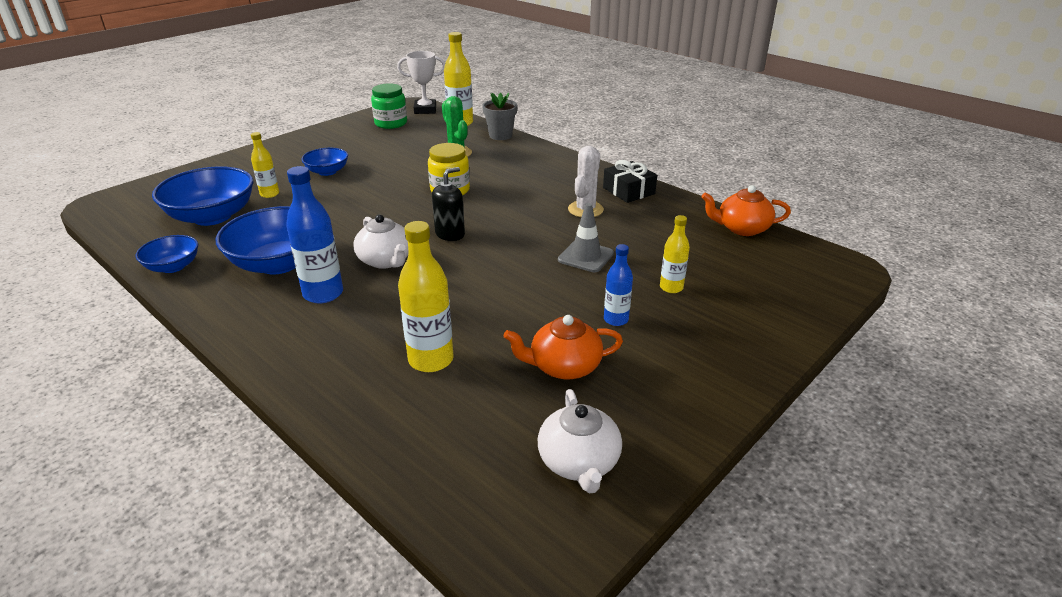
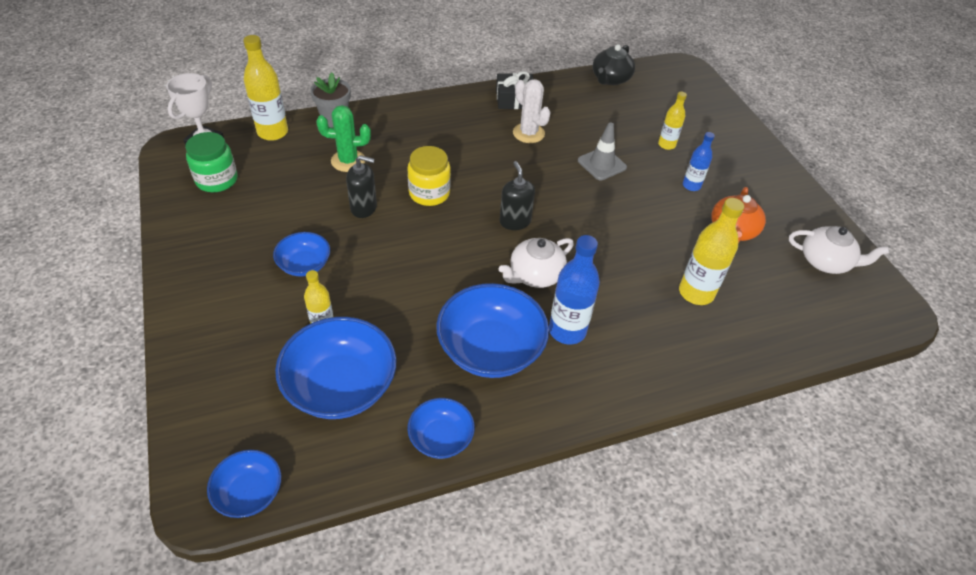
camera: 65 degrees left, 15 degrees up
white teapot [353,214,408,269] -> white teapot turned 150 degrees clockwise [499,238,574,288]
orange teapot [701,185,791,236] -> black teapot [592,44,635,85]
none -> blue bowl [207,450,281,518]
none -> black soap dispenser [346,155,377,218]

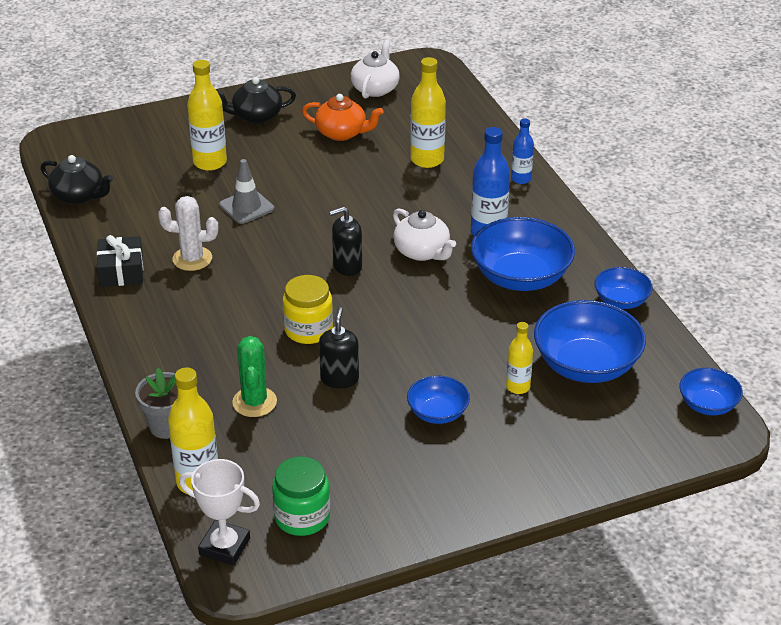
camera: 90 degrees left, 10 degrees down
white cactus [513,79,551,143] -> white cactus turned 45 degrees clockwise [158,196,218,271]
yellow bottle [658,92,687,150] -> yellow bottle [187,60,227,171], size x1.67
blue bottle [683,132,715,191] -> blue bottle moved to [511,118,534,184]
none -> black teapot [217,77,296,124]

